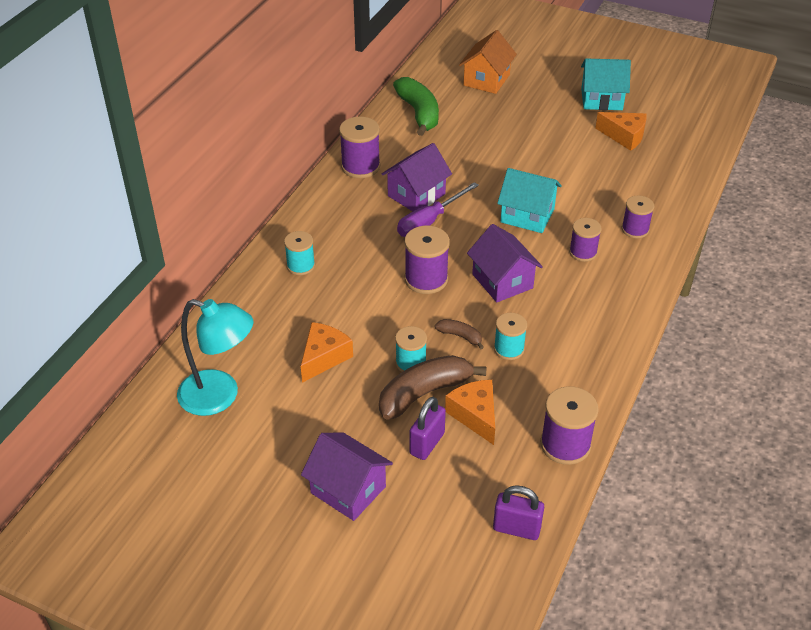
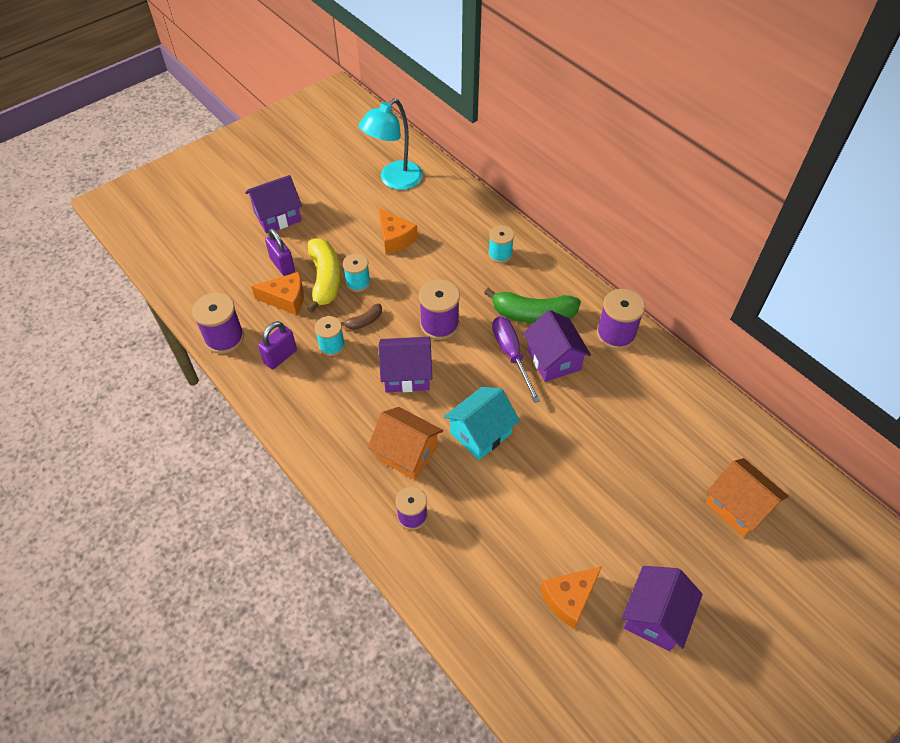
camera: 115 degrees right, 10 degrees up
brown banana [379,355,487,420] -> yellow banana [307,238,341,313]
green banana [393,77,439,136] -> green banana moved to [484,288,581,324]
purple padlock [493,485,544,540] -> purple padlock moved to [258,321,297,369]
purple spool [569,218,602,262] -> orange house [368,407,443,480]
turquoise house [581,59,631,110] -> purple house [622,566,703,651]

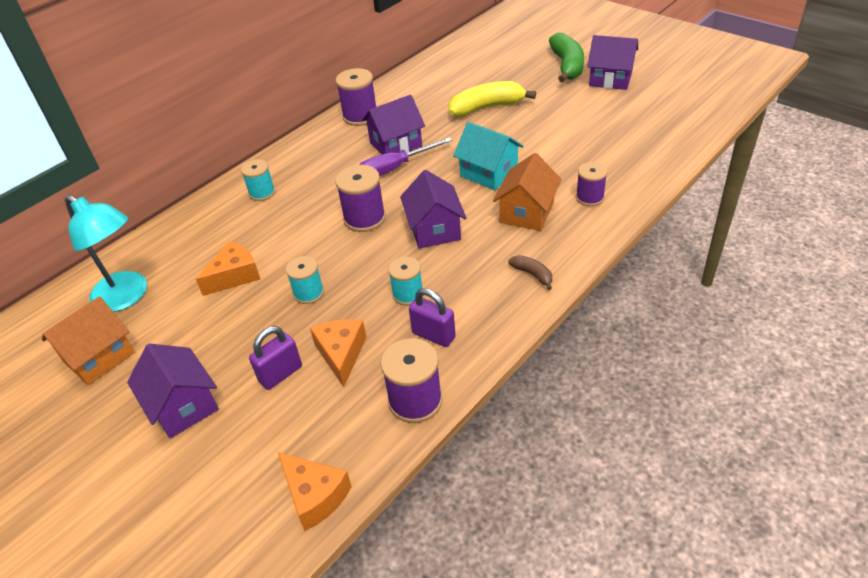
camera: 95 degrees left, 10 degrees down
yellow banana [307,238,341,313] -> yellow banana moved to [448,81,536,117]
brown banana [341,303,382,330] -> brown banana moved to [509,255,552,290]
green banana [484,288,581,324] -> green banana moved to [549,33,584,82]
orange cheese [540,566,602,629] -> orange cheese moved to [278,452,352,531]
orange house [706,458,789,537] -> orange house moved to [42,296,134,385]

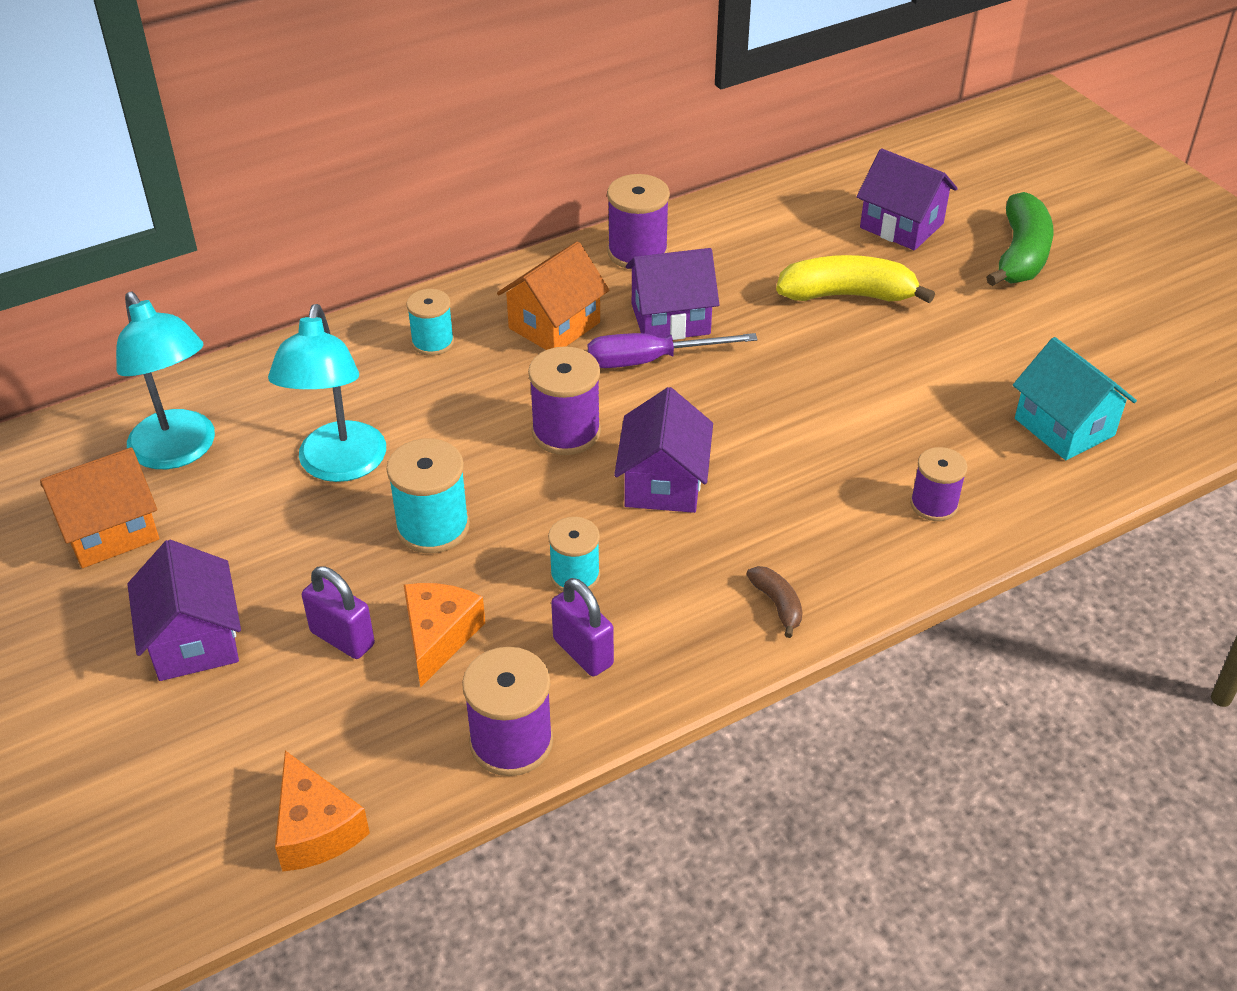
camera: 15 degrees right, 0 degrees up
orange cheese [196,241,260,296] -> turquoise lamp [268,304,386,482]
purple padlock [249,326,302,390] -> purple padlock turned 60 degrees clockwise [302,566,375,659]
turquoise spool [286,256,324,304] -> turquoise spool [387,439,470,553], size x1.52
turquoise house [453,122,524,190] -> turquoise house moved to [1013,337,1137,460]
orange house [493,153,562,231] -> orange house moved to [497,242,609,350]
purple house [587,35,638,90] -> purple house moved to [856,148,958,250]

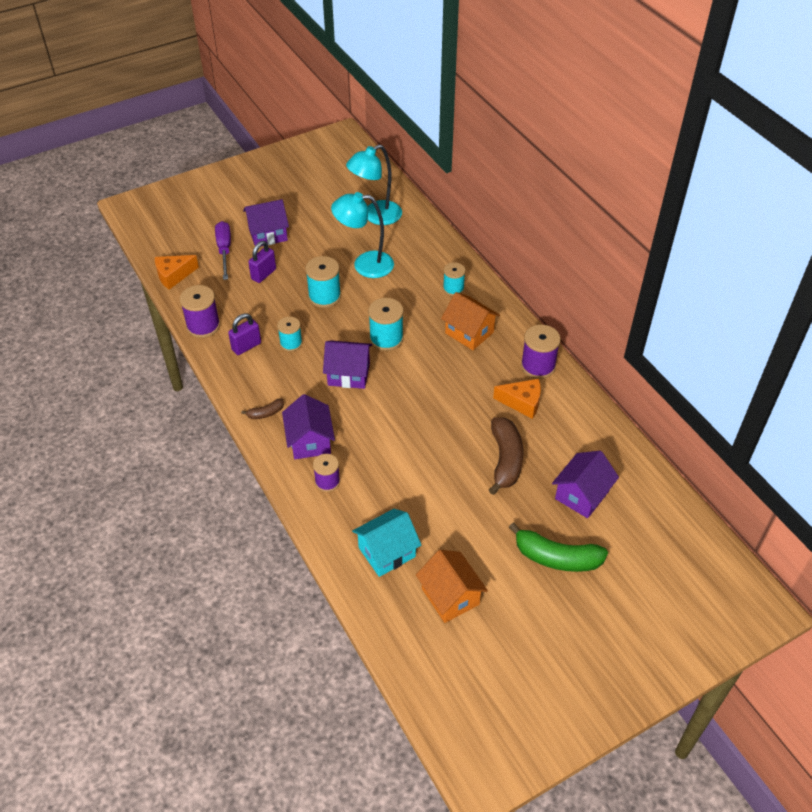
camera: 90 degrees right, 5 degrees up
orange house [40,447,159,568] -> orange house moved to [416,550,488,623]
orange cheese [404,583,485,688] -> orange cheese moved to [493,379,541,419]
purple spool [528,346,601,455] -> turquoise spool [368,298,404,351]
purple screwdriver [588,333,758,368] -> purple screwdriver moved to [215,221,231,280]
purple house [626,248,719,340] -> purple house moved to [282,394,335,459]
yellow banana [776,255,935,303] -> brown banana [489,417,523,495]

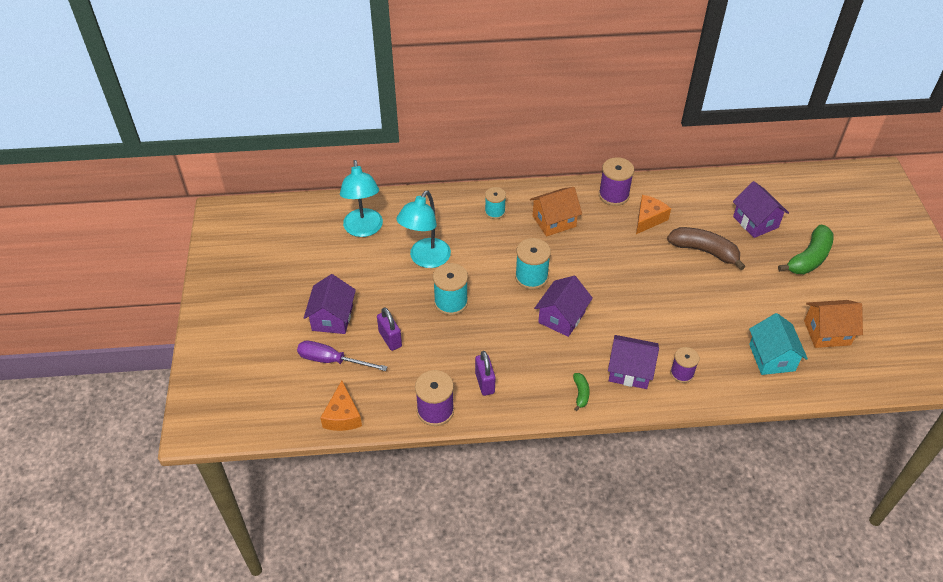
camera: 65 degrees left, 0 degrees up
brown banana [241,399,284,419] -> green banana [573,373,590,411]
turquoise spool [277,317,302,352] -> none

